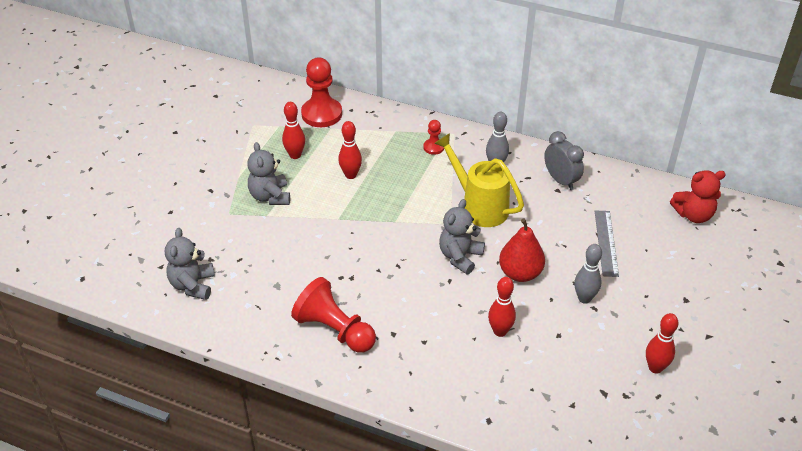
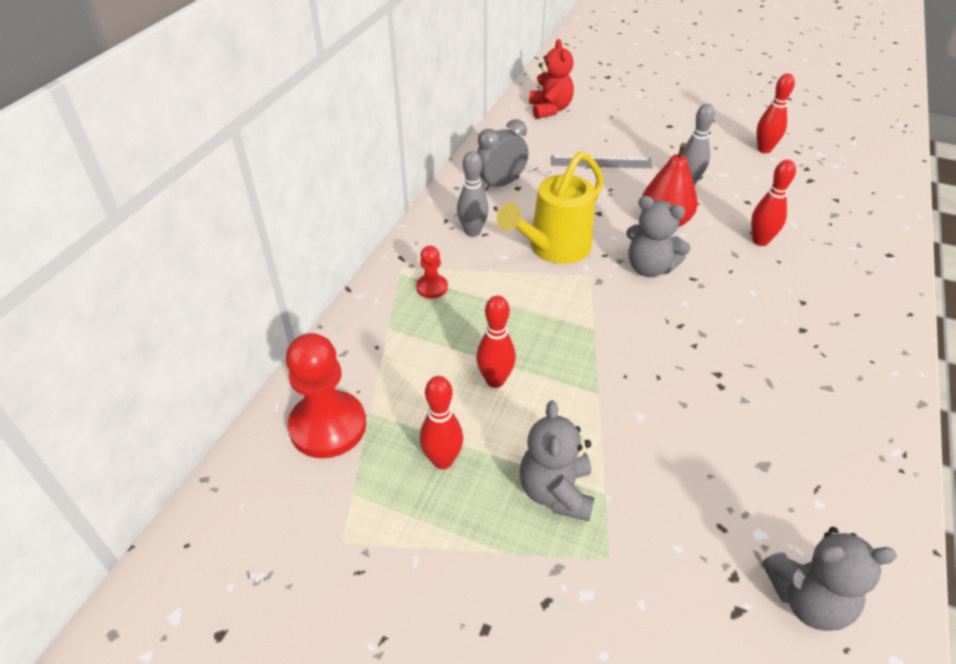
camera: 90 degrees left, 0 degrees up
grey teddy bear [247,142,290,205] -> grey teddy bear turned 105 degrees clockwise [520,401,595,521]
red pawn [291,277,376,352] -> none

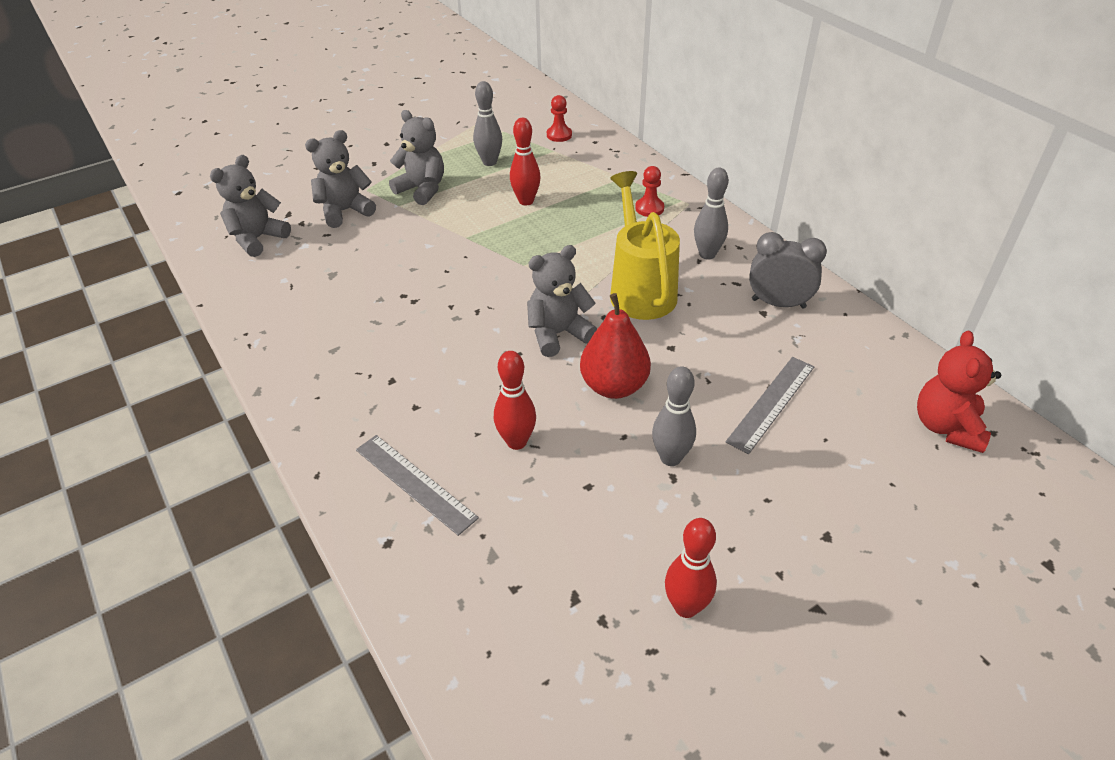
camera: 125 degrees right, 0 degrees up
red pawn [286,333,366,458] -> red pawn [547,95,572,142], size x0.50
red bowling pin [420,376,463,470] -> grey bowling pin [473,81,502,166]
grey clock [477,119,528,191] -> grey clock turned 75 degrees counterclockwise [749,232,827,309]
red teddy bear [529,39,574,119] -> red teddy bear turned 75 degrees clockwise [917,331,1001,453]
none -> grey teddy bear [305,130,376,228]
none -> grey ruler [356,435,479,536]

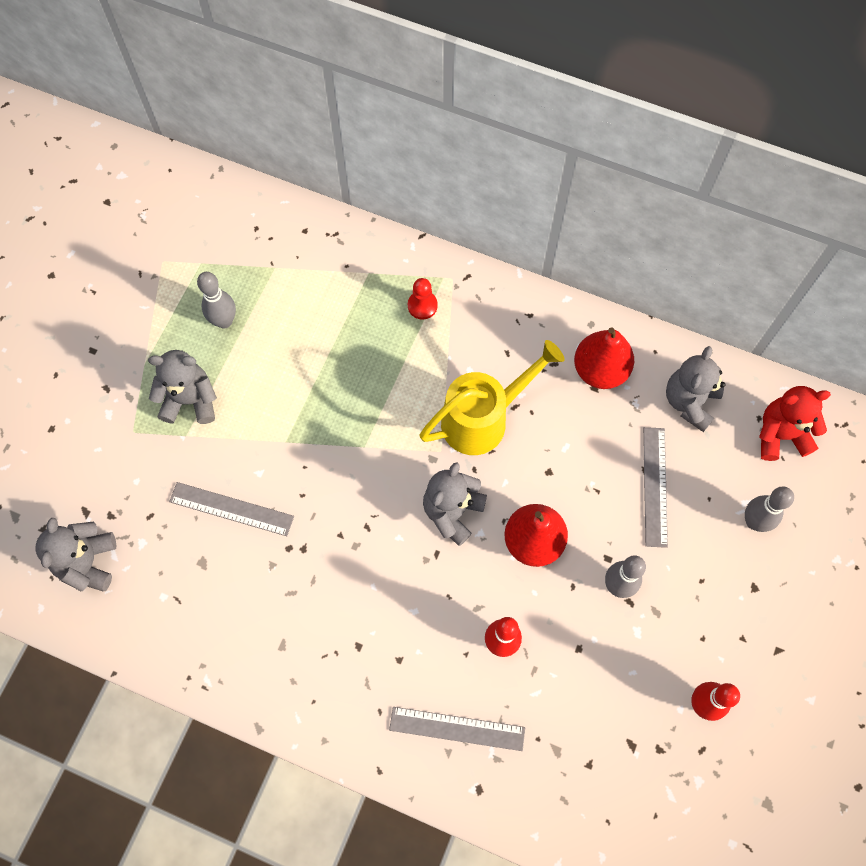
camera: 35 degrees left, 25 degrees up
grey teddy bear [305,130,376,228] -> grey teddy bear moved to [666,346,725,432]
red bowling pin [510,118,541,205] -> none
red pawn [547,95,572,142] -> none
yellow watering can [610,171,680,320] -> yellow watering can turned 105 degrees clockwise [419,340,565,455]
grey bowling pin [694,168,729,259] -> grey bowling pin moved to [745,487,794,532]
grey clock [749,232,827,309] -> red pear [574,327,634,389]
red teddy bear [917,331,1001,453] -> red teddy bear turned 105 degrees clockwise [759,386,831,461]
none -> grey ruler [169,482,294,536]

